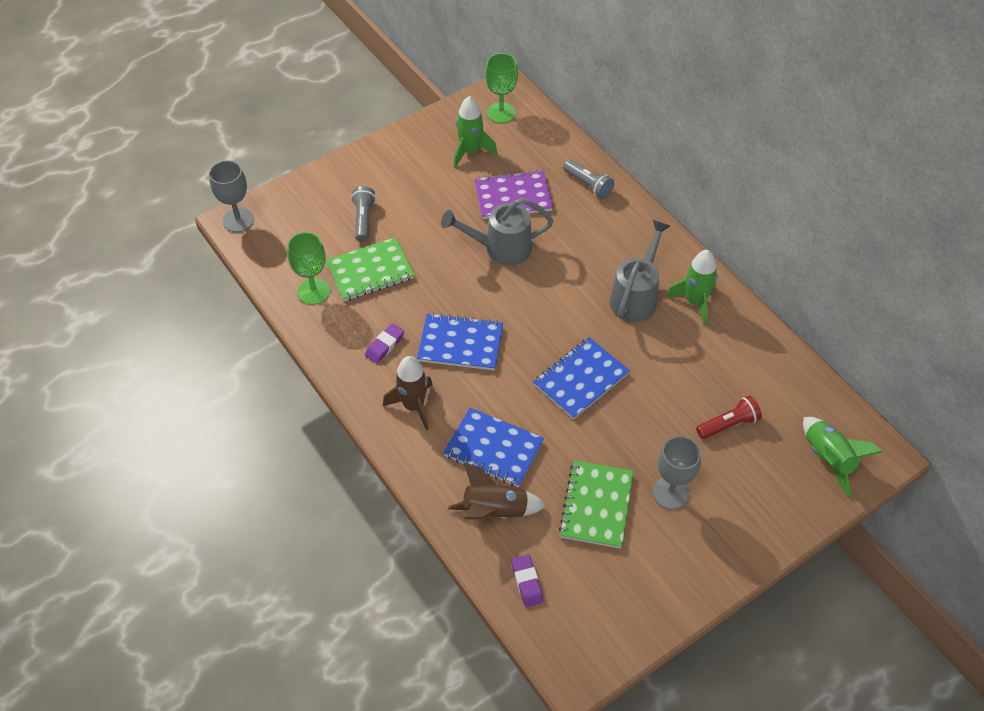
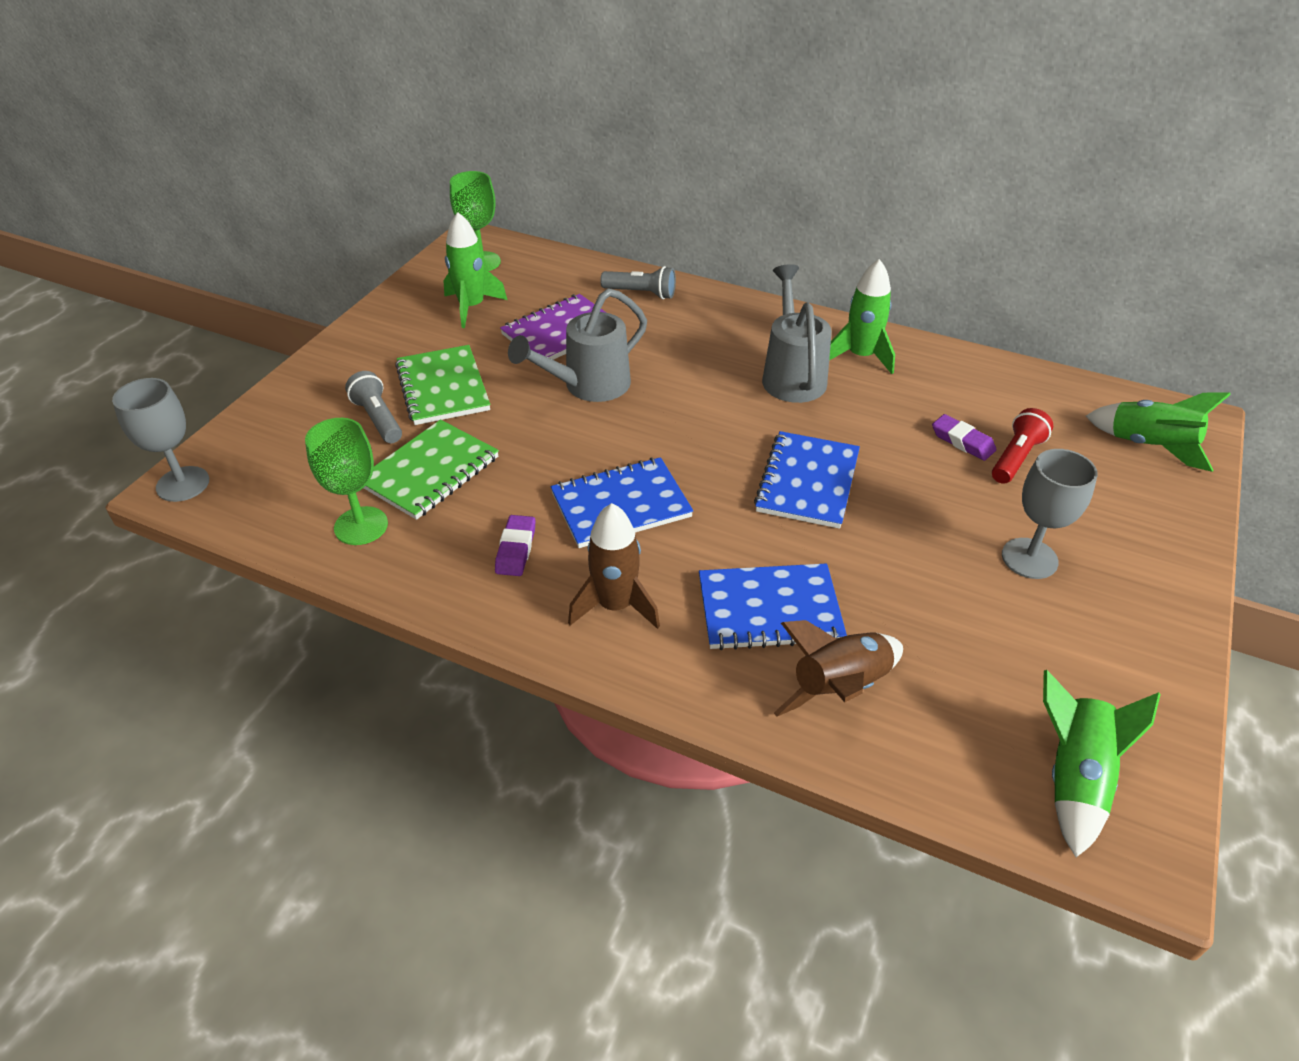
camera: 30 degrees left, 10 degrees down
purple eraser [511,554,544,607] -> purple eraser moved to [932,414,997,461]
green notebook [559,460,634,549] -> green notebook moved to [395,345,490,425]
none -> green rocket [1043,670,1161,857]

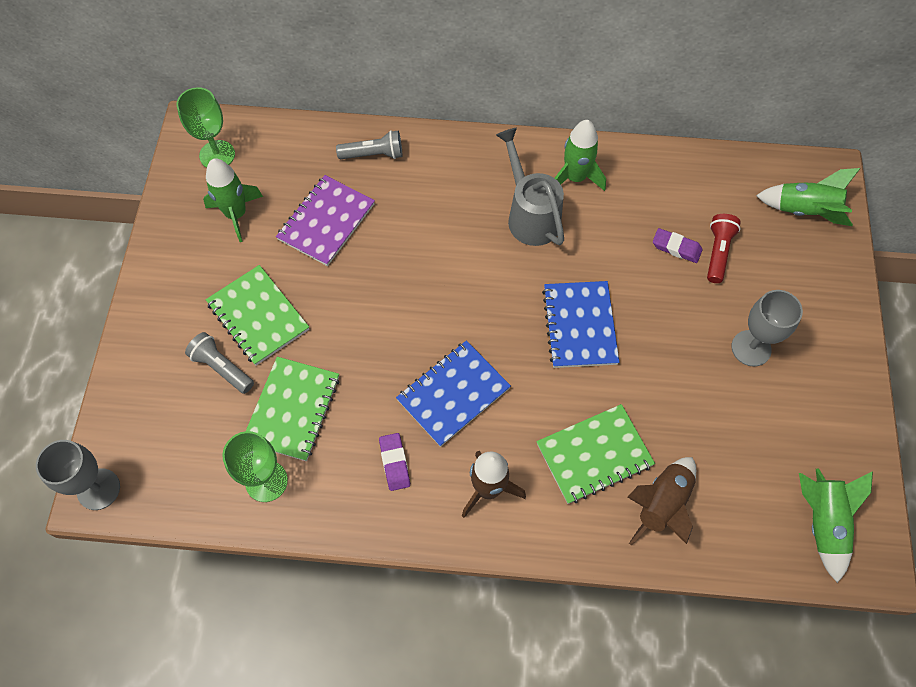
camera: 20 degrees left, 20 degrees up
grey watering can [508,288,647,402] -> none
blue notebook [699,563,847,650] -> green notebook [536,404,655,504]

